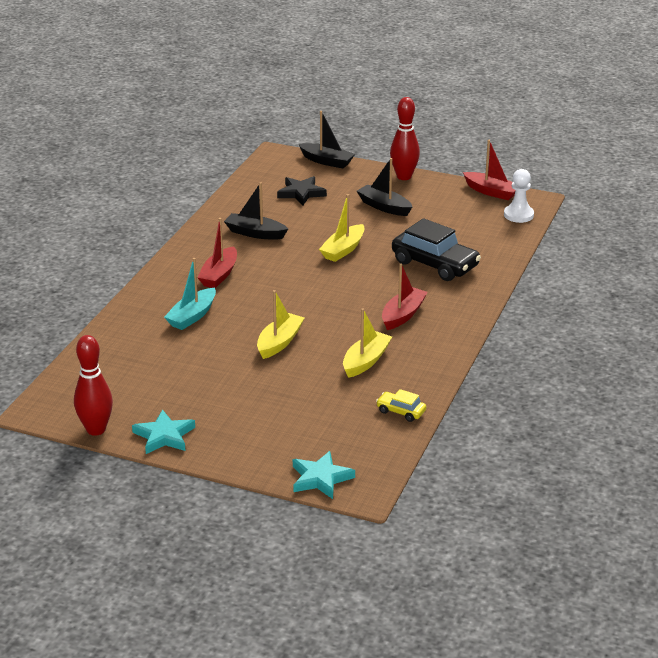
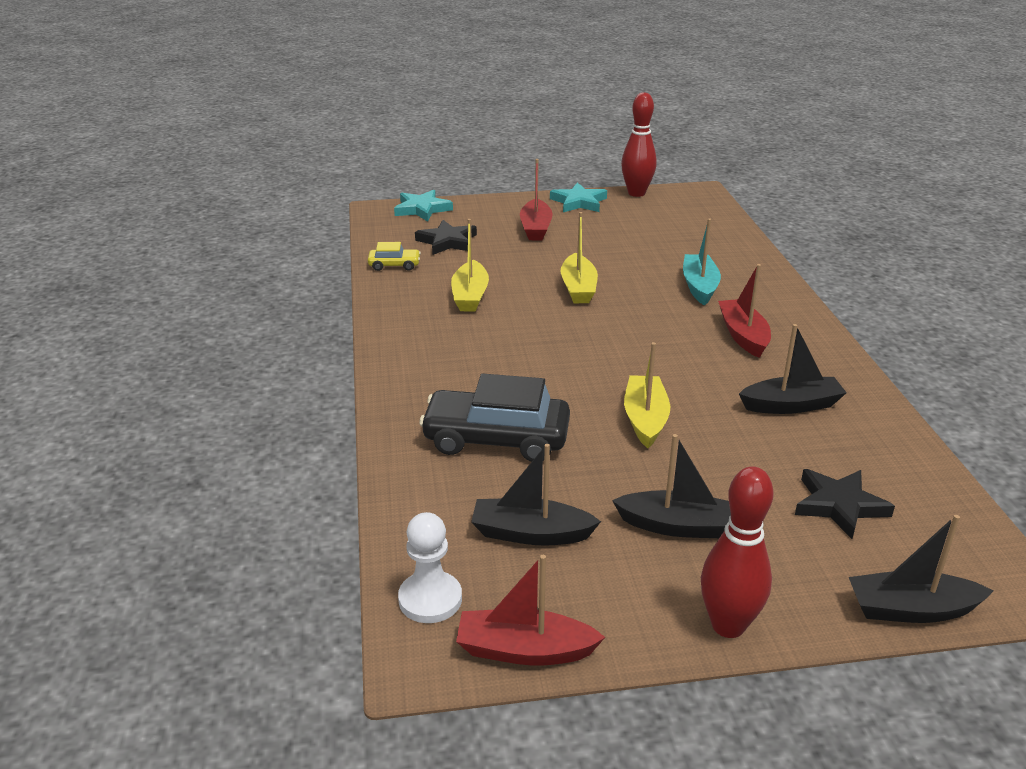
camera: 150 degrees right, 0 degrees up
red boat [382,264,428,330] -> red boat moved to [520,159,553,241]
none -> black star [415,220,477,255]
none -> black boat [471,444,601,546]

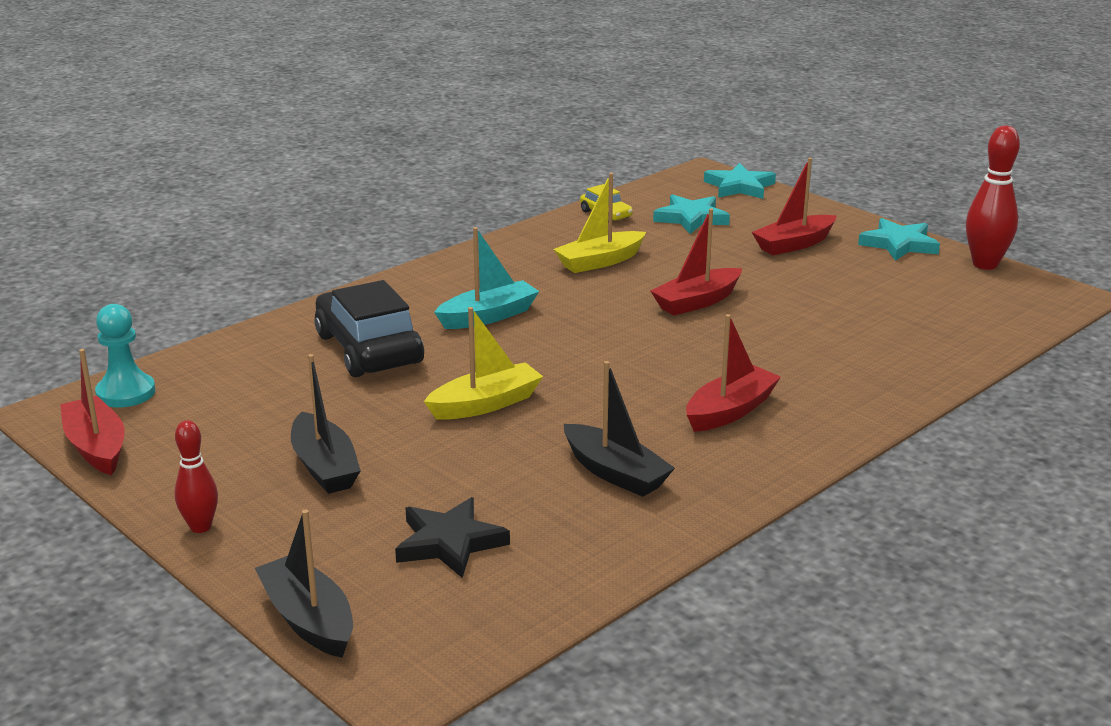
camera: 55 degrees right, 5 degrees down
white pawn [398,512,462,623] -> turquoise pawn [95,304,155,408]
black star [415,220,477,255] -> turquoise star [653,194,730,234]
black boat [471,444,601,546] -> none
yellow boat [560,212,598,303] -> red boat [650,208,742,316]
turquoise boat [683,219,721,306] -> turquoise boat moved to [434,227,539,329]
red bowling pin [701,466,774,638] -> red bowling pin [174,420,218,533], size x0.61

